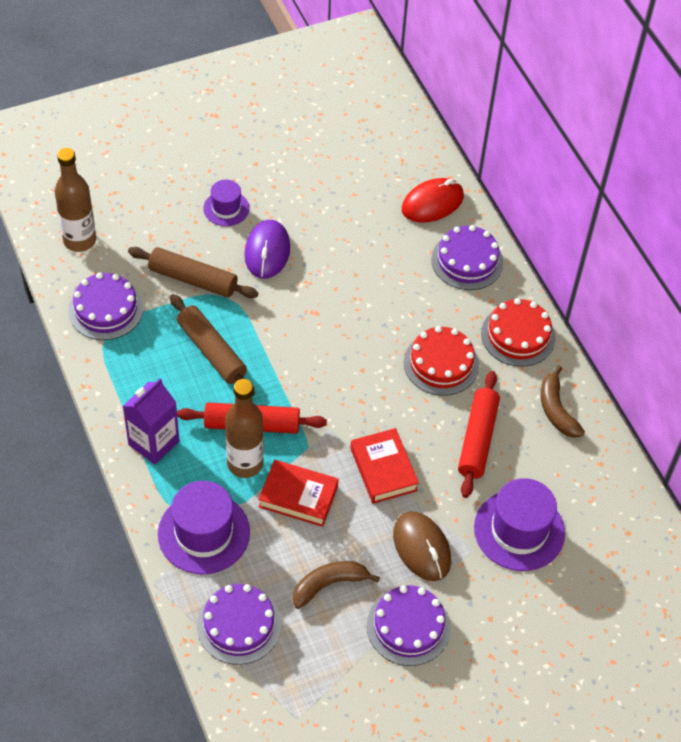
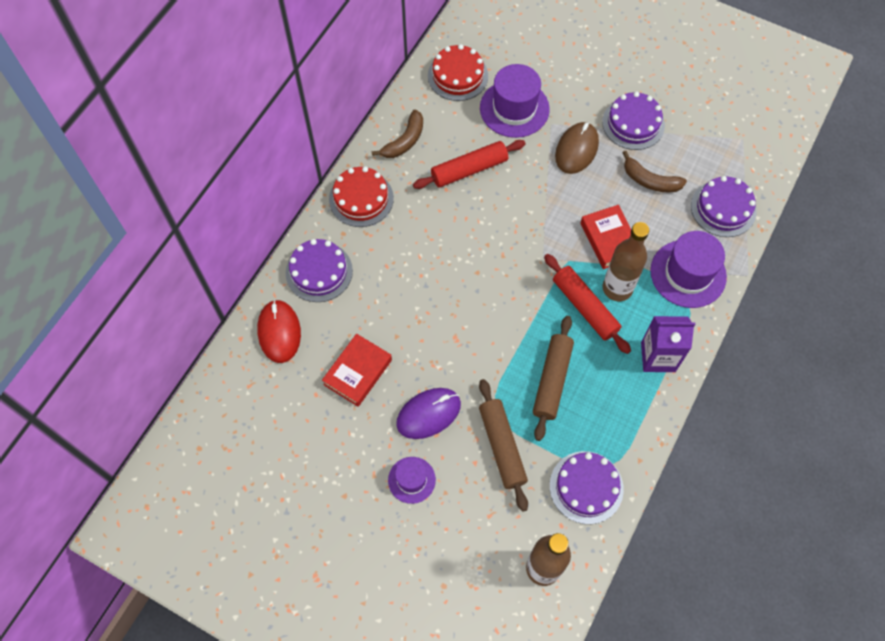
camera: 125 degrees left, 10 degrees up
red book [350,428,419,504] -> red book moved to [322,334,392,407]
red mouse [402,178,464,223] -> red mouse turned 60 degrees clockwise [257,300,301,363]
red cake [404,326,479,396] -> red cake moved to [428,44,488,101]

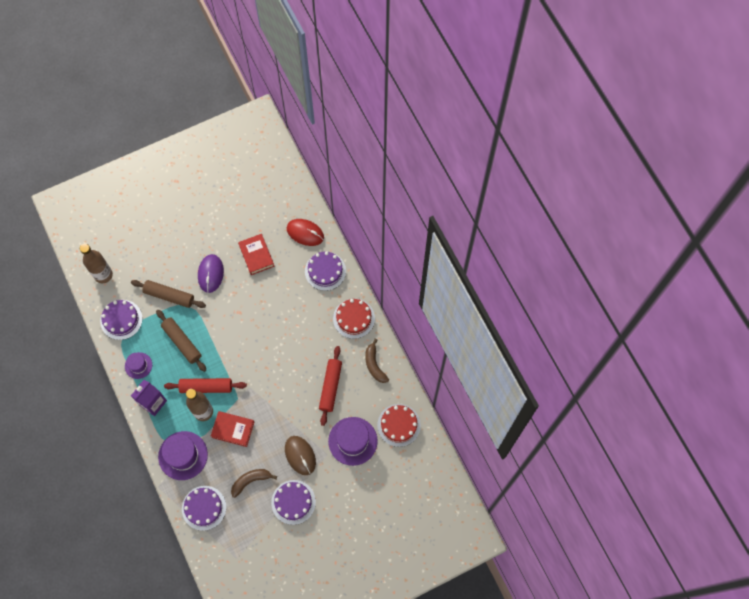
camera: 125 degrees right, 5 degrees up
purple hat [388,457,436,504] -> purple hat moved to [125,352,152,379]

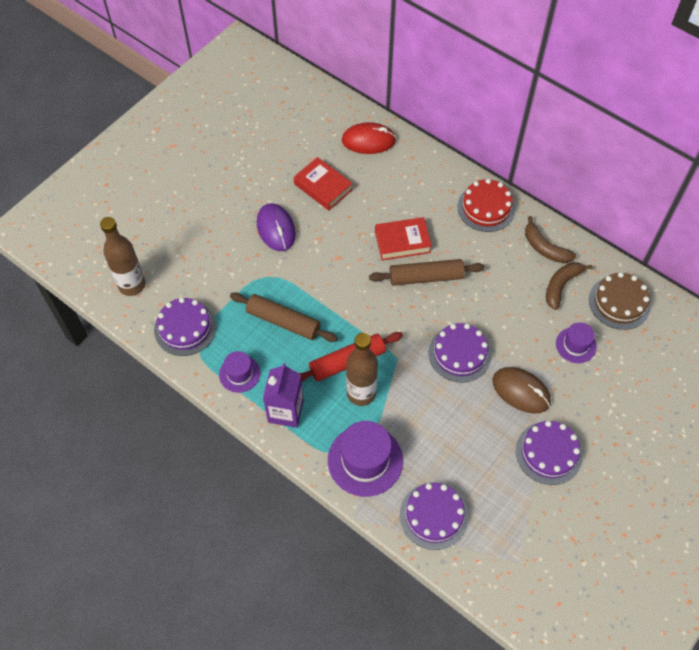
camera: 25 degrees left, 10 degrees down
brown rolling pin [131,280,206,308] -> brown rolling pin moved to [369,259,485,286]
red book [211,411,254,447] -> red book moved to [375,217,432,260]
brown banana [231,469,277,498] -> brown banana moved to [546,262,593,310]
purple cake [305,251,346,291] -> purple cake moved to [429,323,492,383]
red rolling pin [319,346,342,426] -> none
purple hat [328,417,378,466] -> purple hat [556,322,597,363], size x0.57
red cake [377,404,421,447] -> brown cake [589,272,651,330]

